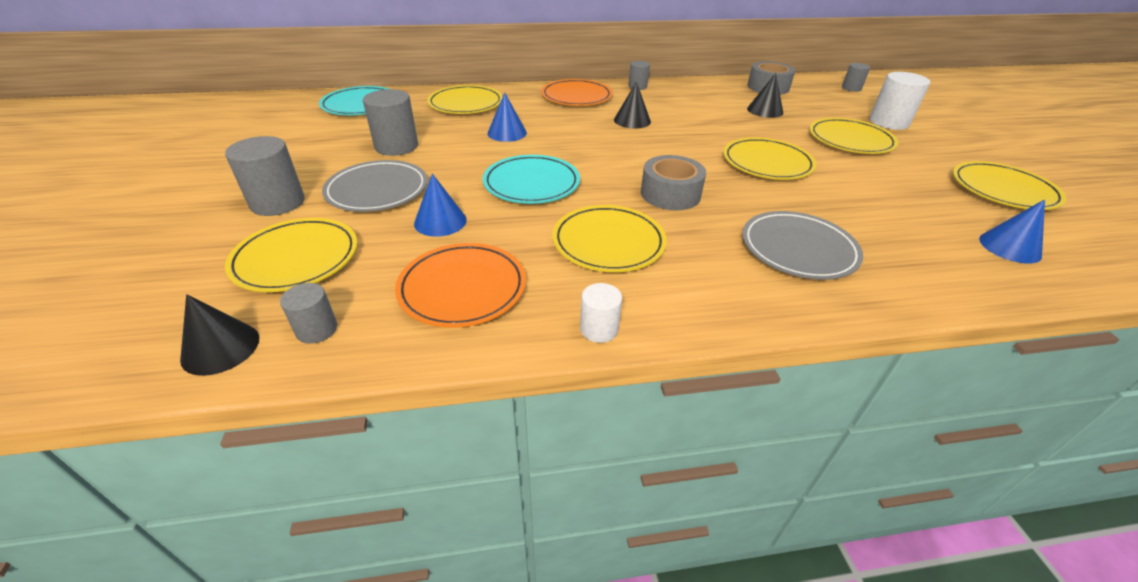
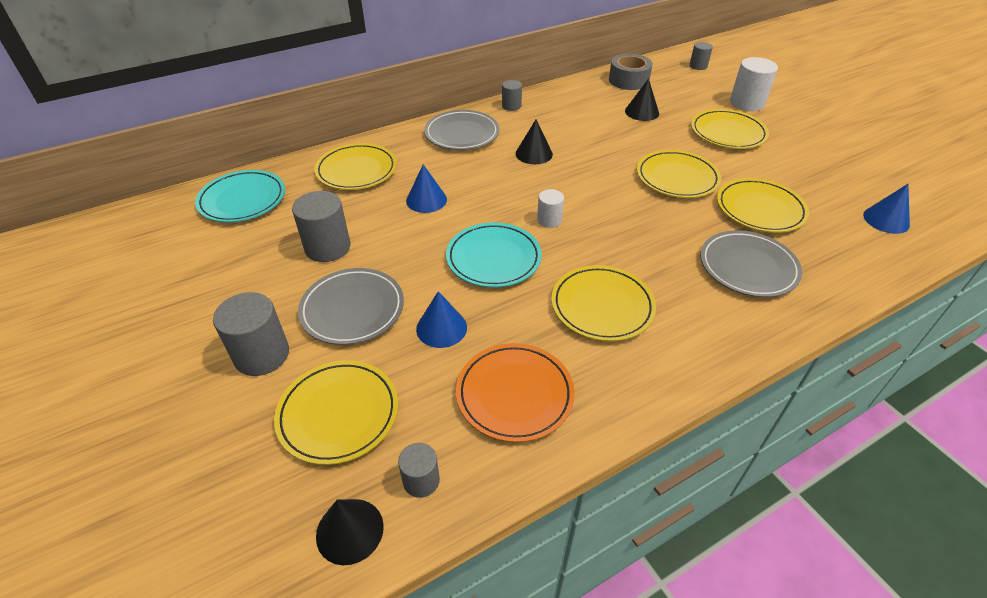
camera: 20 degrees left, 5 degrees up
orange plate [541,79,613,106] -> grey plate [424,110,499,150]
white cylinder [580,283,622,343] -> white cylinder moved to [537,189,564,228]
grey tape [641,155,706,210] -> none
yellow plate [953,161,1067,210] -> yellow plate moved to [717,178,809,233]

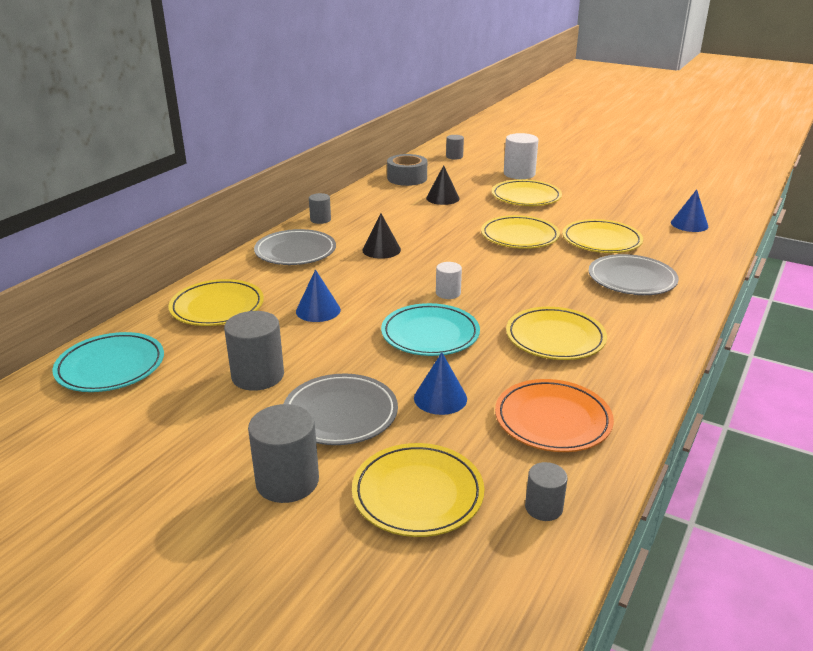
camera: 30 degrees left, 15 degrees down
black cone [316,499,384,565] -> none

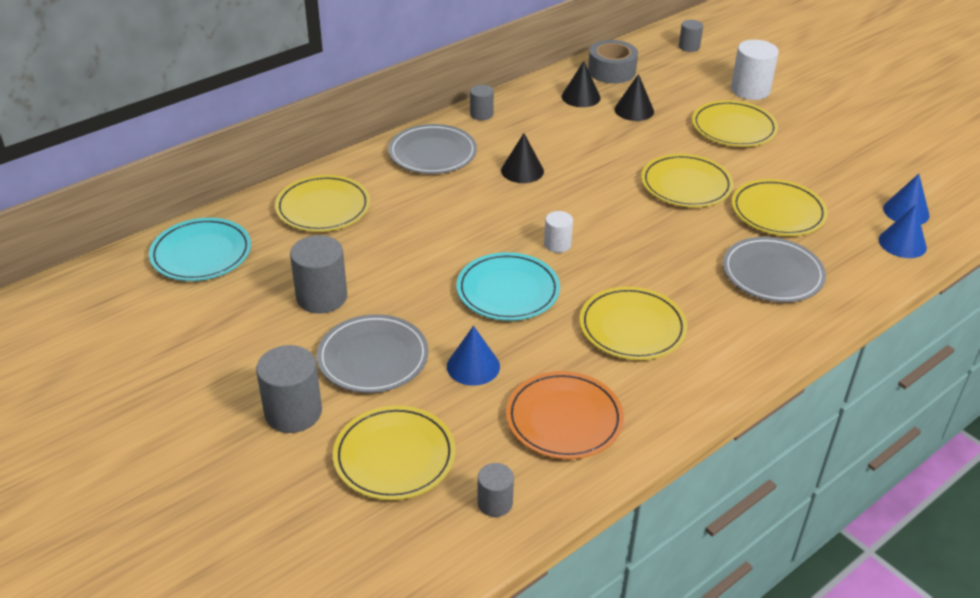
camera: 20 degrees right, 10 degrees up
blue cone [296,269,341,322] -> blue cone moved to [879,205,927,258]
none -> black cone [562,61,601,107]

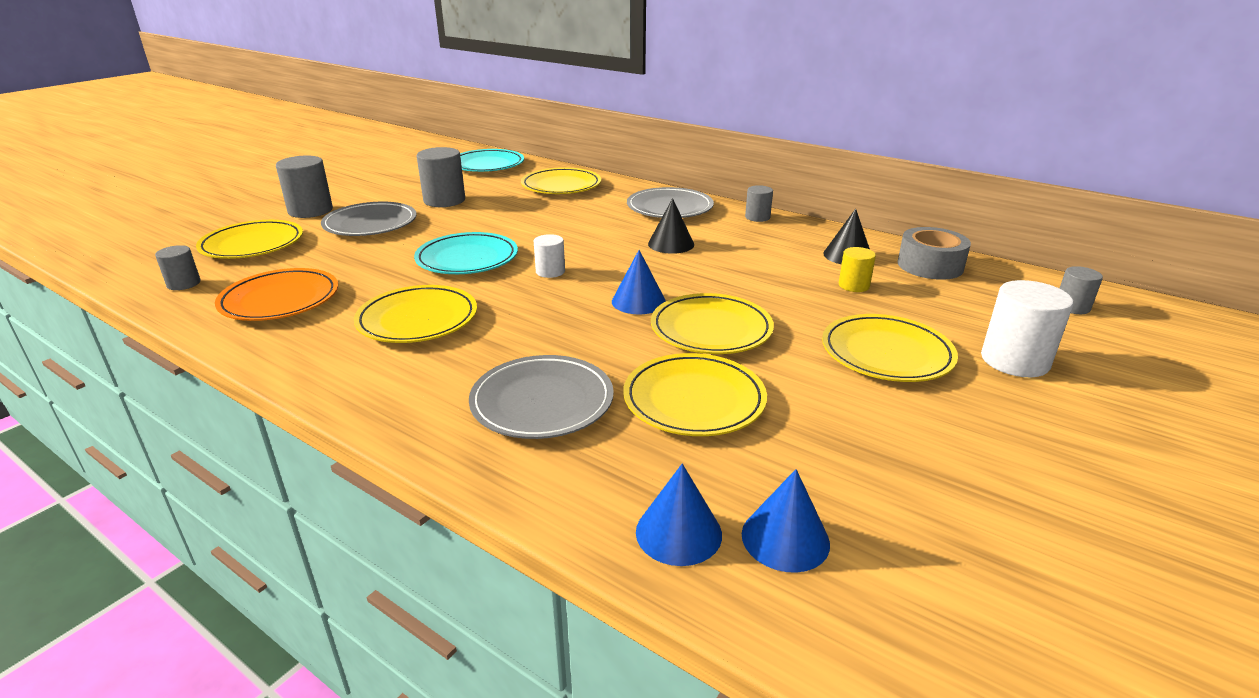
camera: 75 degrees right, 10 degrees down
blue cone [447,326,500,386] -> blue cone moved to [612,250,666,314]
black cone [614,74,654,121] -> yellow cylinder [839,247,876,292]

